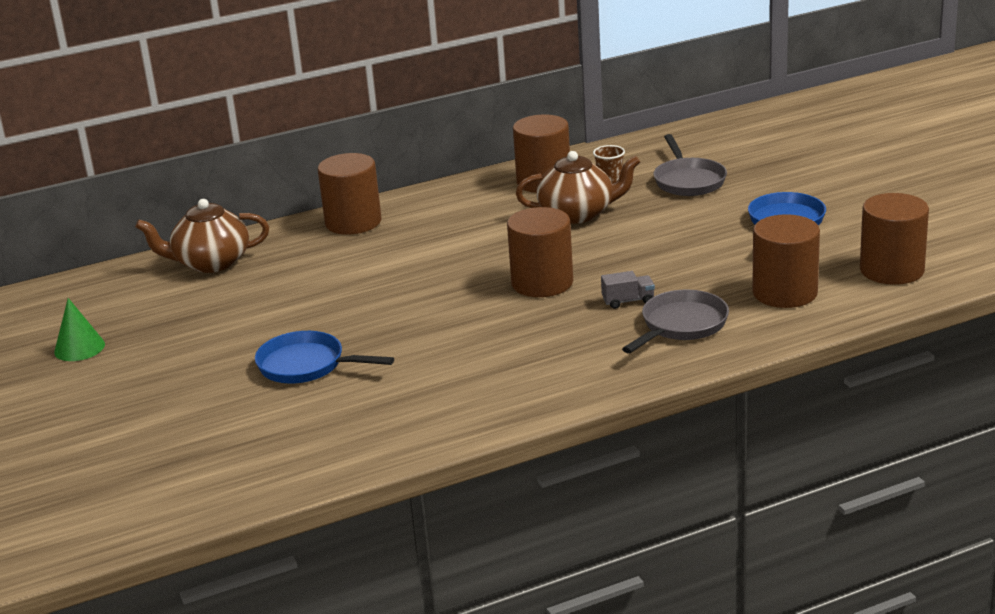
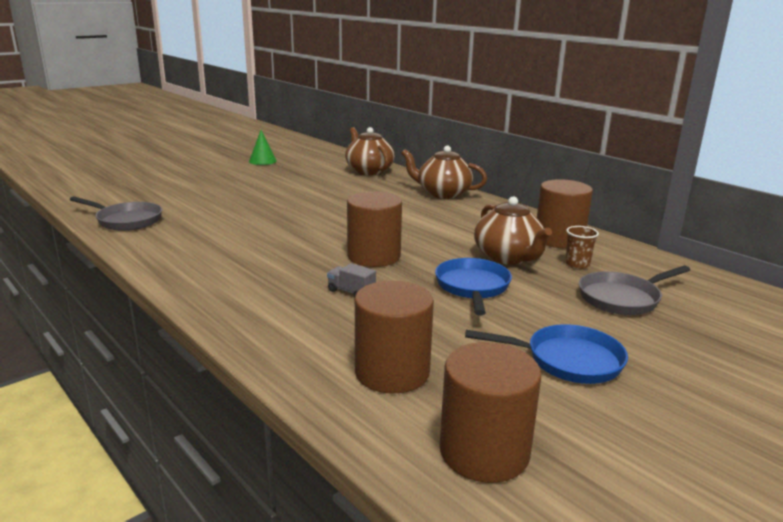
camera: 70 degrees right, 5 degrees down
blue pan [255,331,394,383] -> blue pan moved to [435,258,512,315]
brown cylinder [318,153,381,235] -> brown teapot [401,146,487,199]
grey truck [601,271,655,309] -> grey truck turned 150 degrees clockwise [327,263,376,298]
grey pan [622,290,729,353] -> grey pan moved to [70,196,162,231]

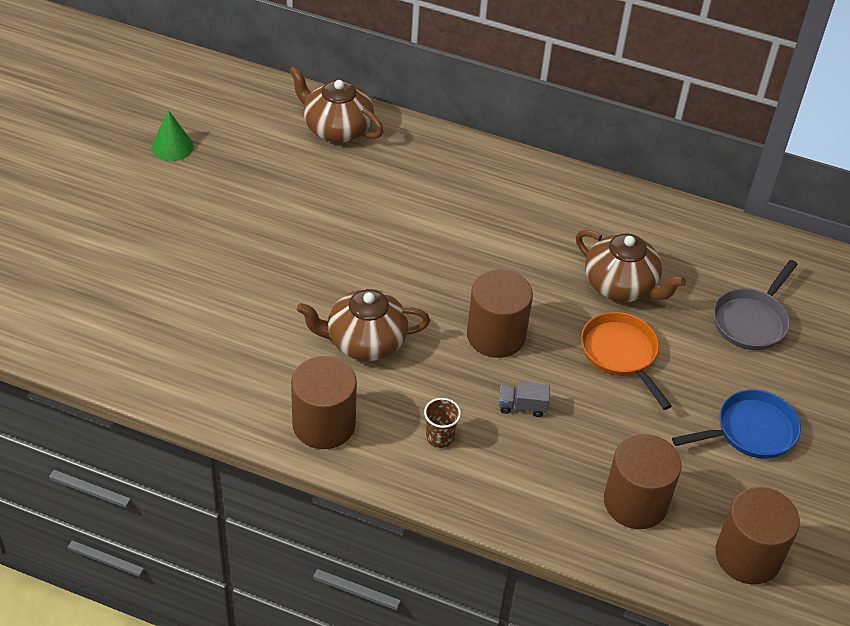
camera: 30 degrees left, 25 degrees up
grey pan [70,196,162,231] -> none
brown teapot [401,146,487,199] -> brown teapot moved to [297,289,430,361]
blue pan [435,258,512,315] -> orange pan [581,312,672,410]
brown cylinder [537,179,593,249] -> brown cylinder moved to [291,356,357,449]
brown cup [565,226,599,269] -> brown cup moved to [424,398,461,448]

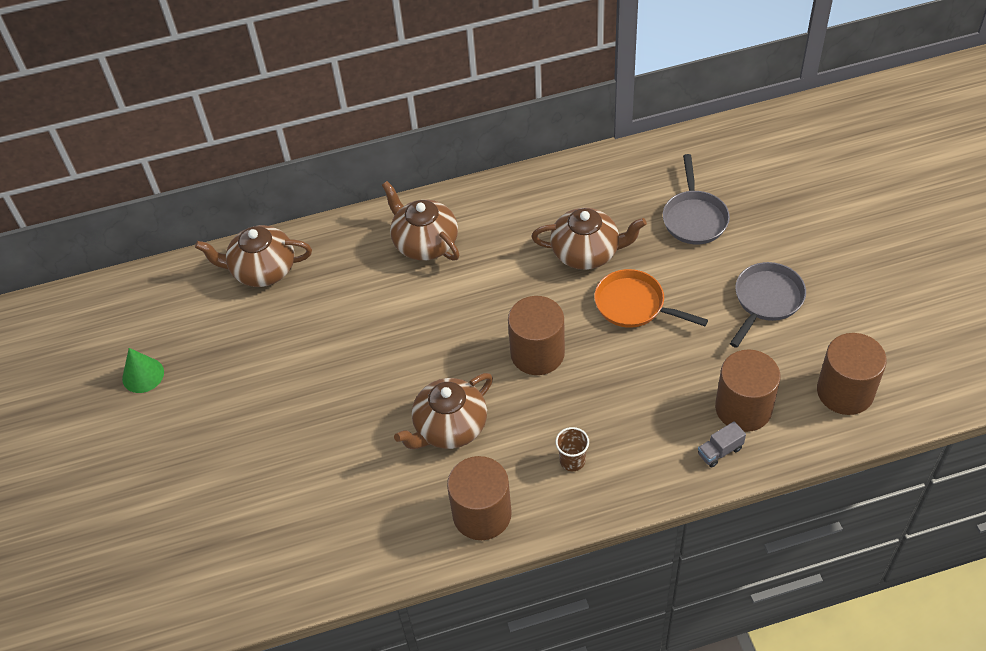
camera: 30 degrees left, 5 degrees up
grey truck [499,382,550,417] -> grey truck moved to [698,421,746,468]
blue pan [672,389,801,459] -> grey pan [730,262,806,348]
none -> brown teapot [382,181,460,261]

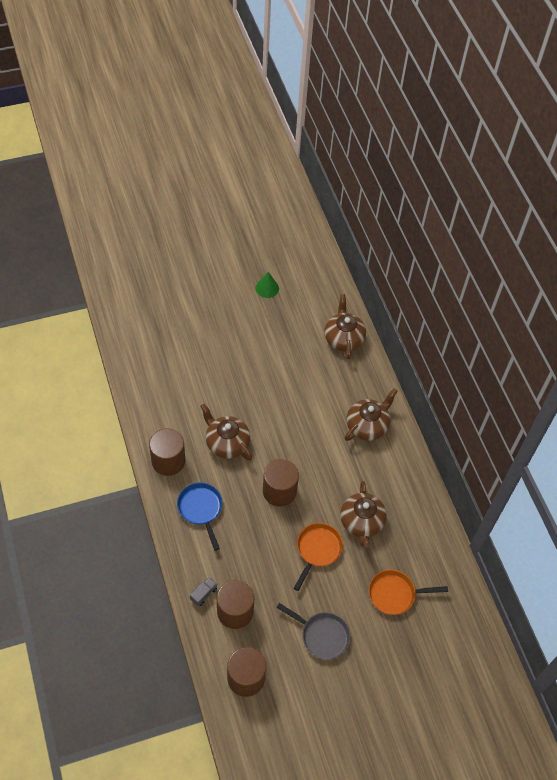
camera: 80 degrees right, 5 degrees up
brown cup [556,427,589,471] -> blue pan [177,482,222,550]
grey pan [663,154,730,244] -> orange pan [369,570,448,615]
grey truck [698,421,746,468] -> grey truck turned 75 degrees clockwise [190,577,217,606]

